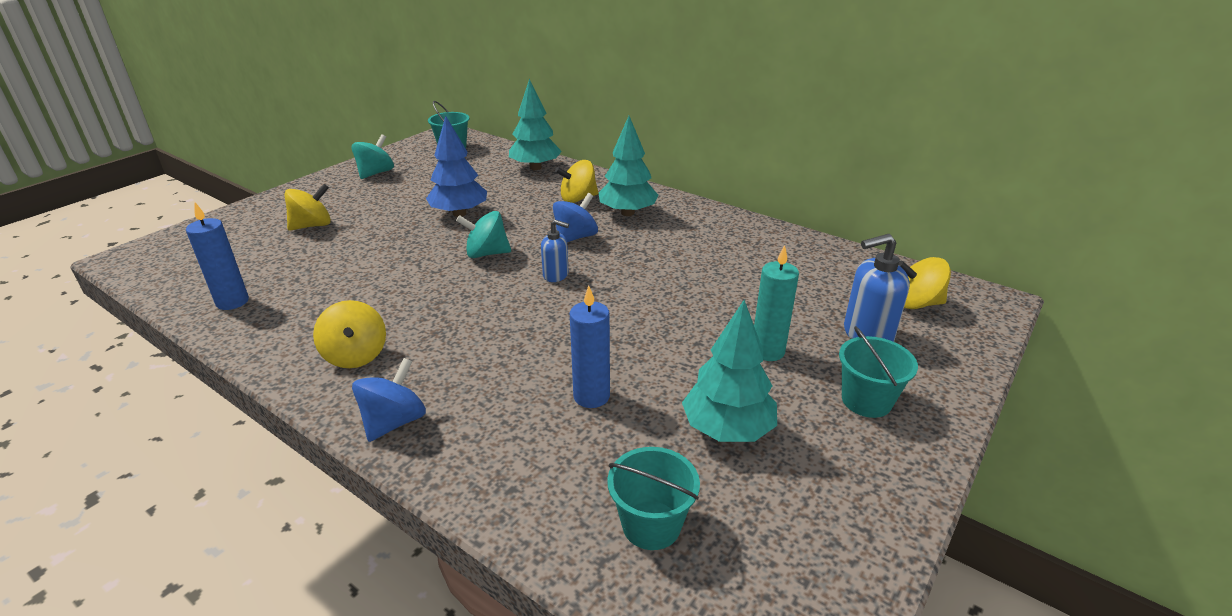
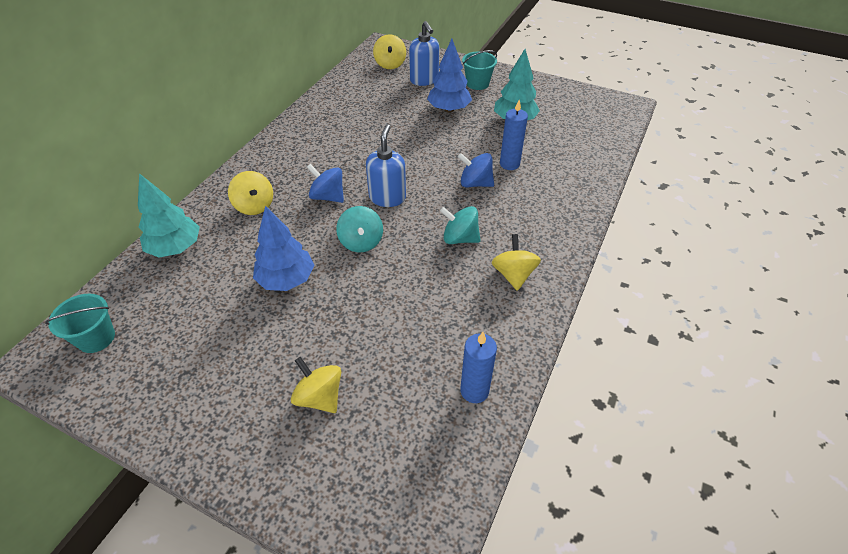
camera: 100 degrees left, 15 degrees up
yellow spinning top [313,300,386,368] -> yellow spinning top turned 60 degrees counterclockwise [491,234,541,291]
turquoise spinning top [351,134,394,179] -> turquoise spinning top moved to [440,206,481,244]
blue spinning top [352,358,426,442] -> blue spinning top moved to [458,153,494,187]
blue soap dispenser [541,220,569,282] -> blue soap dispenser [366,124,406,207], size x1.62
turquoise tree [599,116,659,216] -> none
turquoise bucket [607,447,700,550] -> none
turquoise candle [754,245,799,361] -> blue tree [427,39,472,113]

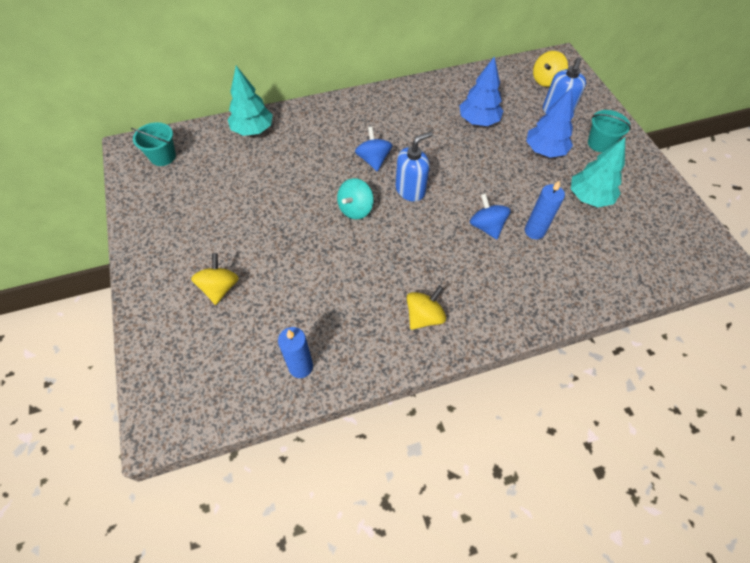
camera: 45 degrees right, 10 degrees up
yellow spinning top [228,171,273,215] -> none
blue tree [253,206,315,291] -> blue tree moved to [459,56,503,126]
turquoise spinning top [440,206,481,244] -> none

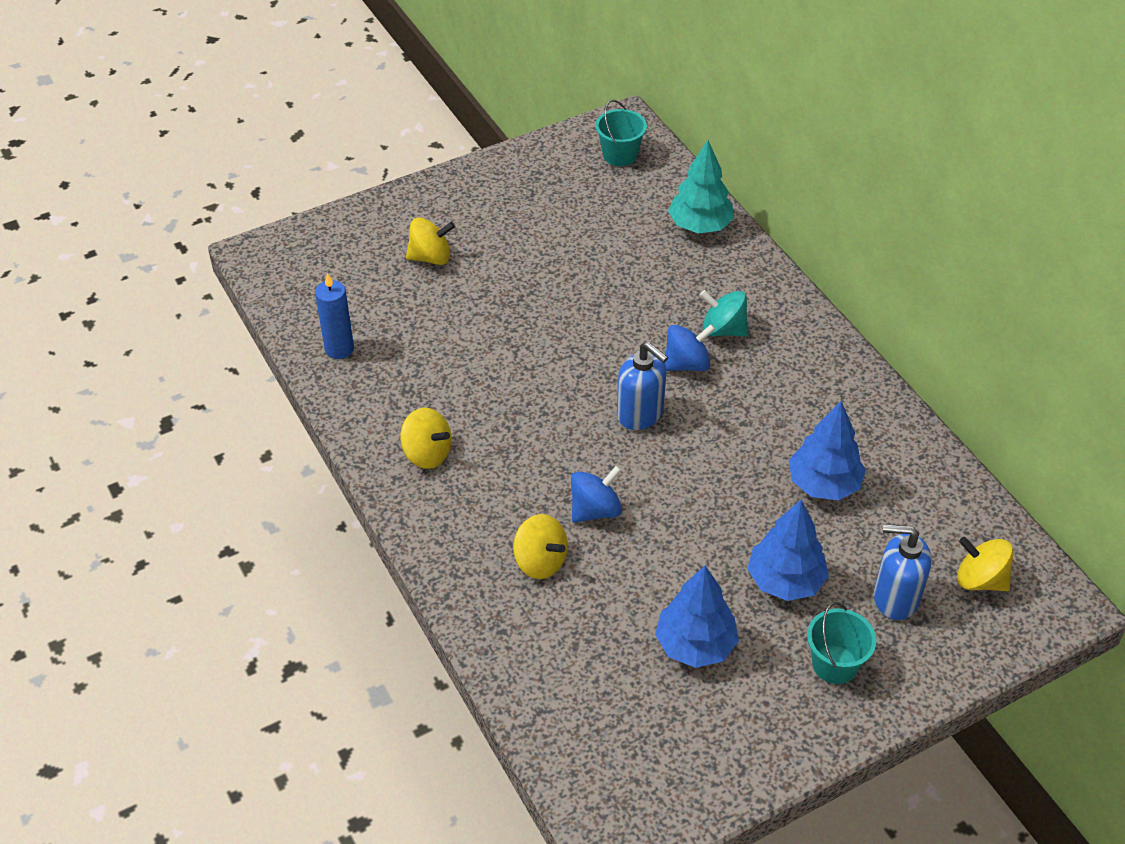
camera: 80 degrees right, 10 degrees down
turquoise spinning top [337,178,374,219] -> turquoise spinning top moved to [700,290,748,336]
blue candle [525,180,565,239] -> none
turquoise tree [571,137,625,207] -> blue tree [655,566,739,668]
none -> yellow spinning top [513,514,568,579]

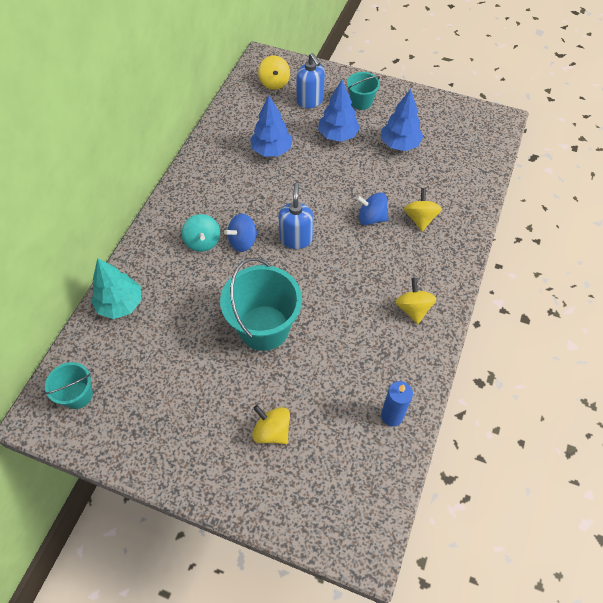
camera: 130 degrees left, 10 degrees up
blue spinning top [665,324,715,371] -> blue spinning top turned 60 degrees counterclockwise [224,214,258,252]
none -> turquoise bucket [220,258,302,351]

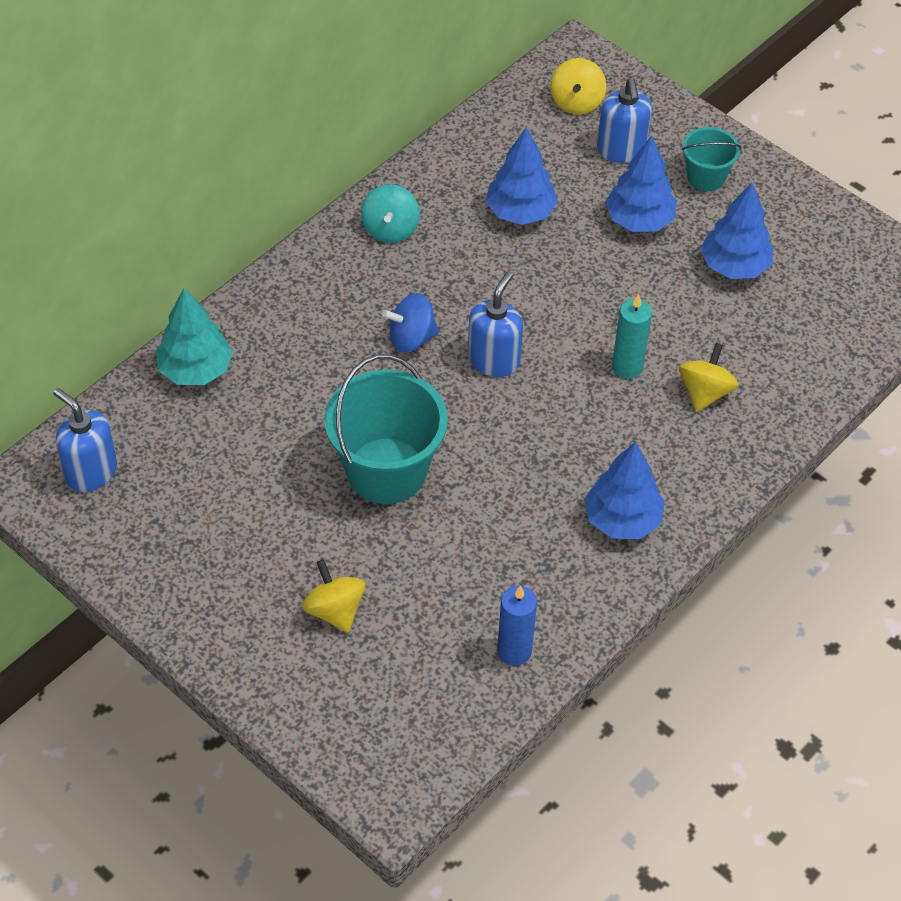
camera: 20 degrees right, 5 degrees down
turquoise bucket [45,362,93,409] -> blue soap dispenser [53,388,117,492]
turquoise spinning top [182,214,220,252] -> turquoise spinning top moved to [361,184,420,243]
blue spinning top [356,192,389,225] -> turquoise candle [612,294,652,379]
yellow spinning top [395,278,437,324] -> blue tree [584,442,665,539]

